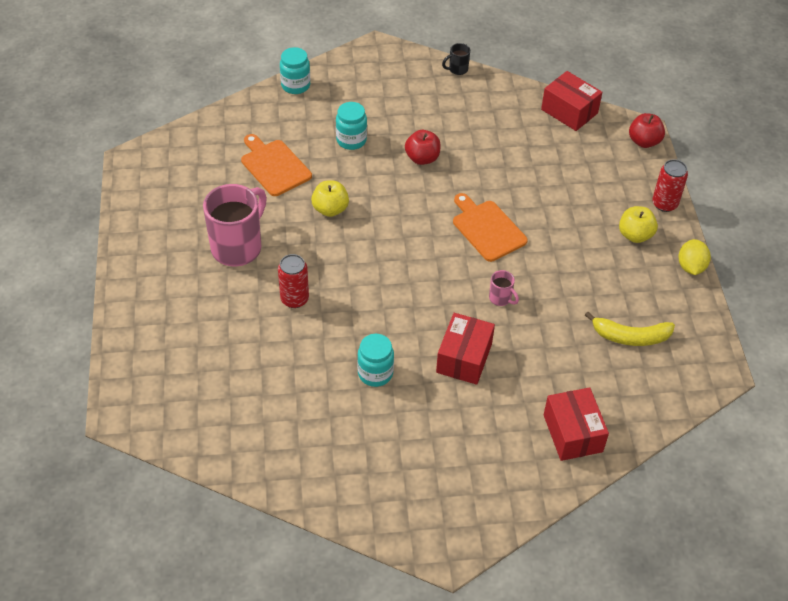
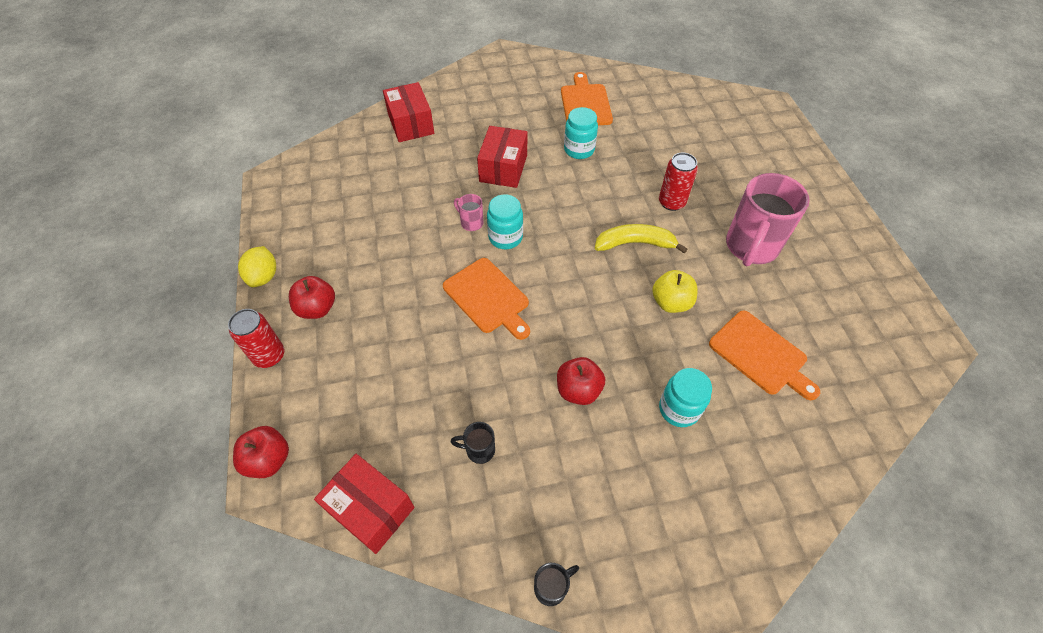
camera: 175 degrees right, 5 degrees up
turquoise jar [280,47,310,94] -> turquoise jar moved to [487,194,523,249]
yellow banana [585,312,675,346] -> yellow banana moved to [595,224,687,253]
yellow apple [619,206,658,243] -> red apple [289,276,335,319]
none -> black mug [451,422,495,464]
none -> orange cutting board [561,72,613,125]

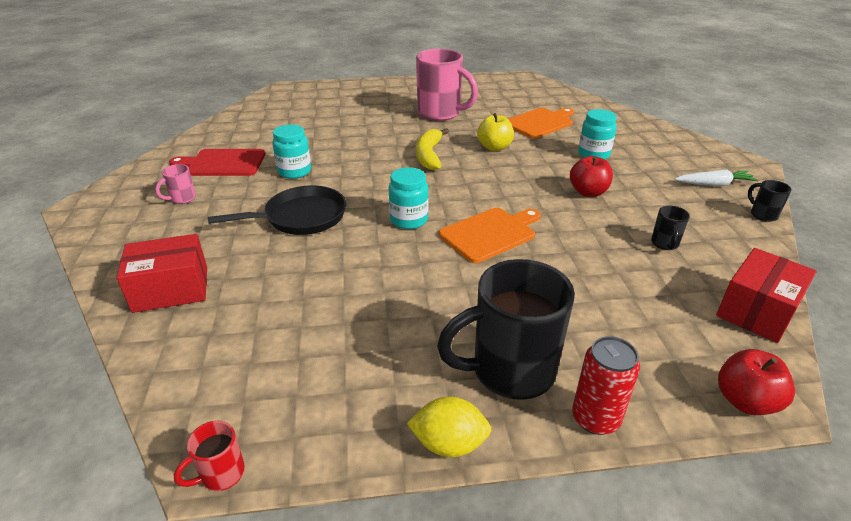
camera: 85 degrees left, 20 degrees down
red apple [289,276,335,319] -> black mug [437,259,575,400]
pink mug [454,194,484,231] -> pink mug moved to [155,164,196,204]
red box [477,126,527,188] -> black pan [208,185,346,235]
orange cutting board [561,72,613,125] -> red cutting board [169,149,265,176]
red can [659,153,698,211] -> none
none -> red mug [174,421,245,491]
none -> white carrot [675,169,759,186]

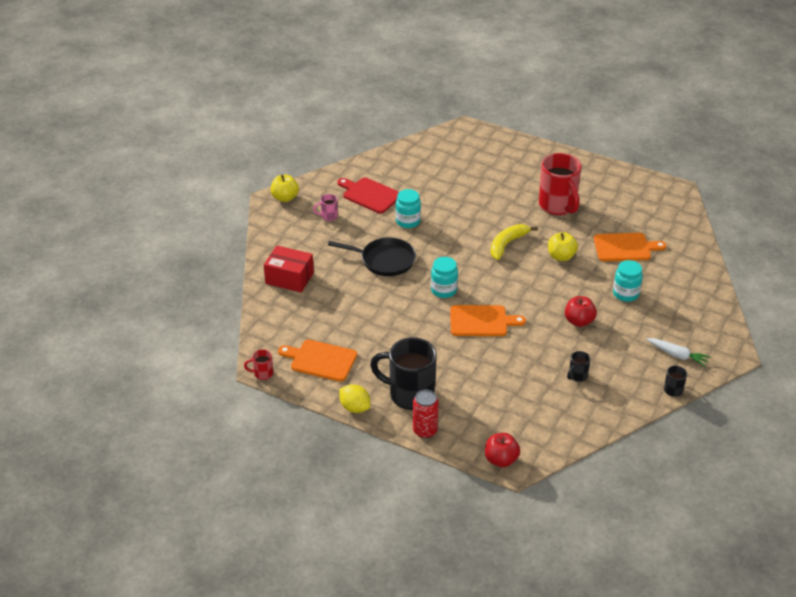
camera: 35 degrees right, 5 degrees up
pink mug [416,49,478,121] -> red mug [539,153,582,215]
red box [716,248,817,343] -> none
none -> yellow apple [271,174,299,202]
none -> orange cutting board [278,340,357,382]

